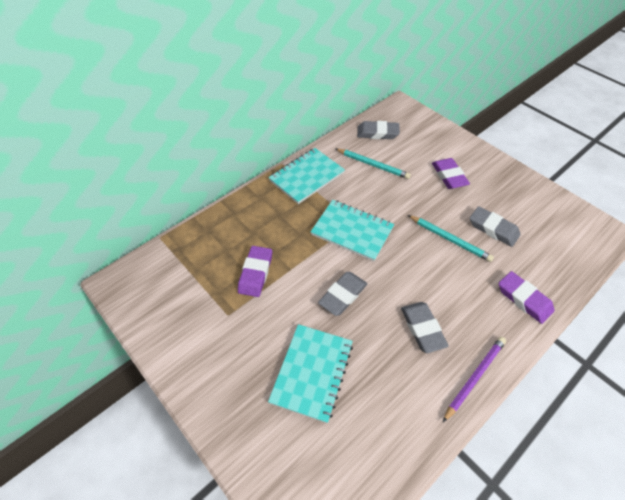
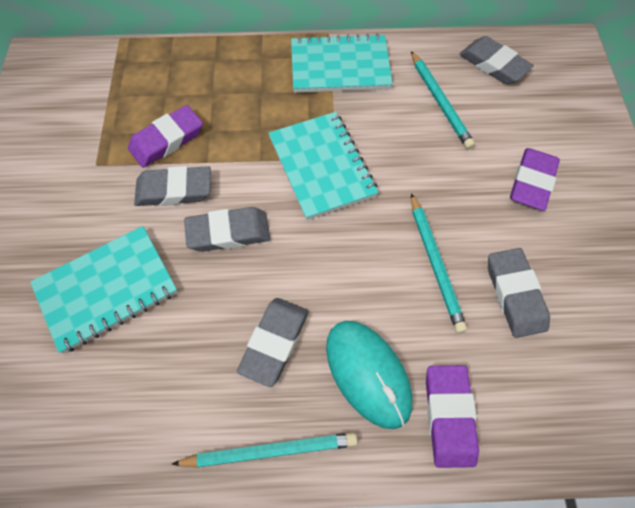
camera: 40 degrees right, 10 degrees up
purple pencil [443,337,506,422] -> turquoise pencil [172,432,358,468]
none -> grey eraser [134,166,211,206]
none -> turquoise mouse [326,321,412,429]

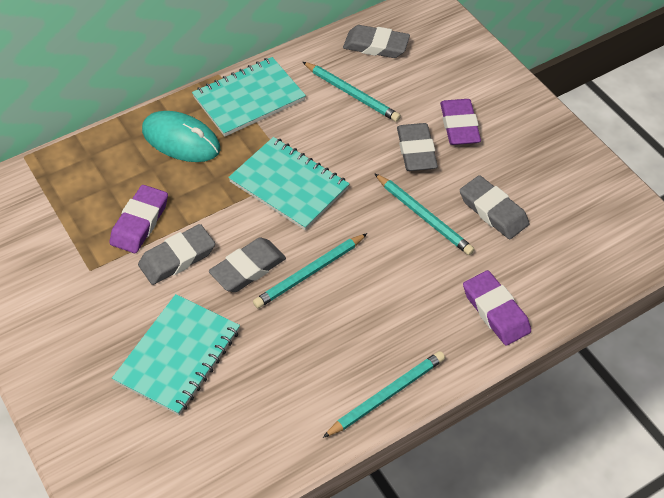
camera: 30 degrees left, 10 degrees down
grey eraser [237,298,309,387] -> grey eraser moved to [397,123,438,171]
turquoise mouse [326,321,412,429] -> turquoise mouse moved to [142,111,220,162]
none -> turquoise pencil [253,233,367,308]

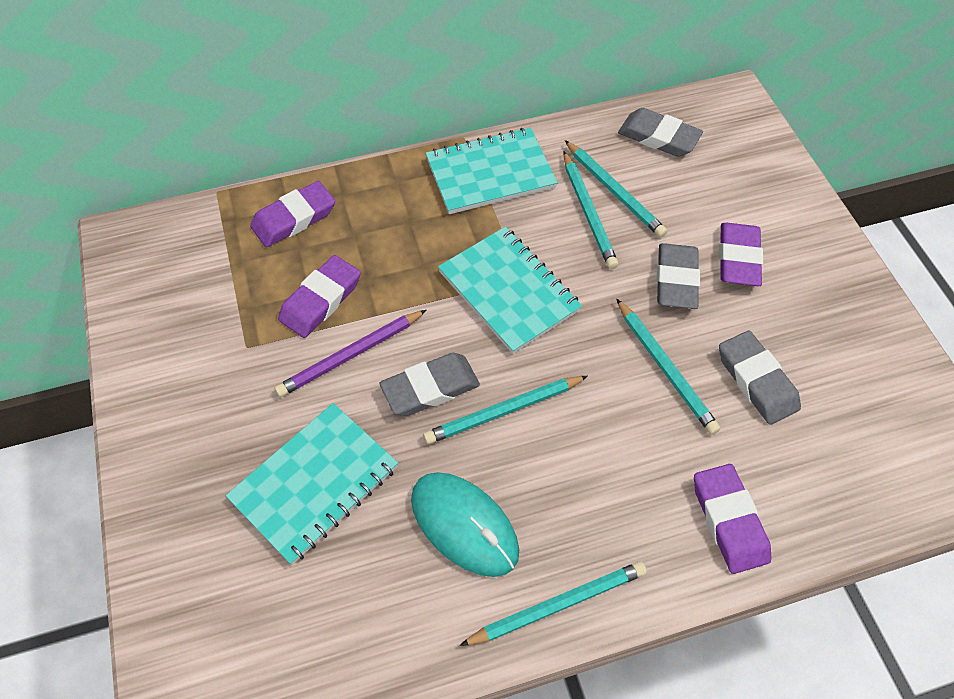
camera: 15 degrees right, 5 degrees up
grey eraser [138,224,215,285] -> purple pencil [274,310,426,397]
turquoise mouse [142,111,220,162] -> turquoise mouse moved to [411,472,519,577]
none -> purple eraser [250,181,335,247]
none -> turquoise pencil [563,151,619,269]

